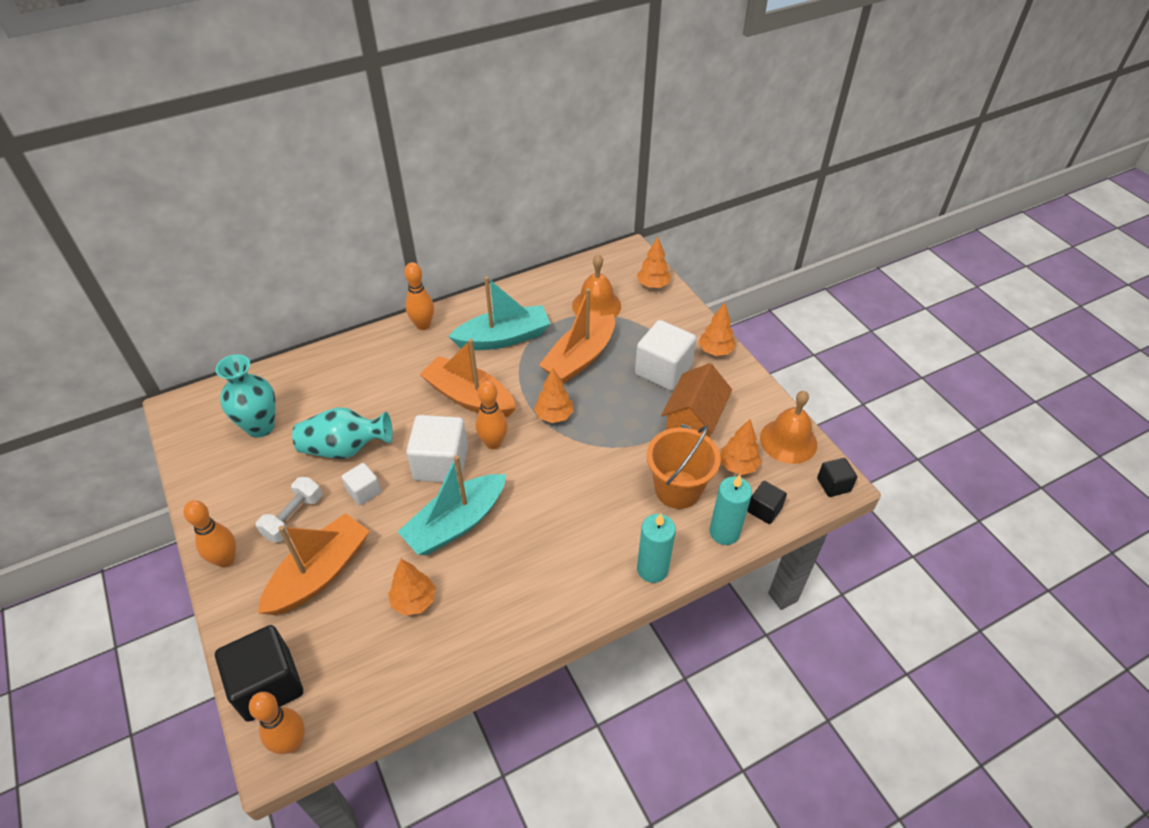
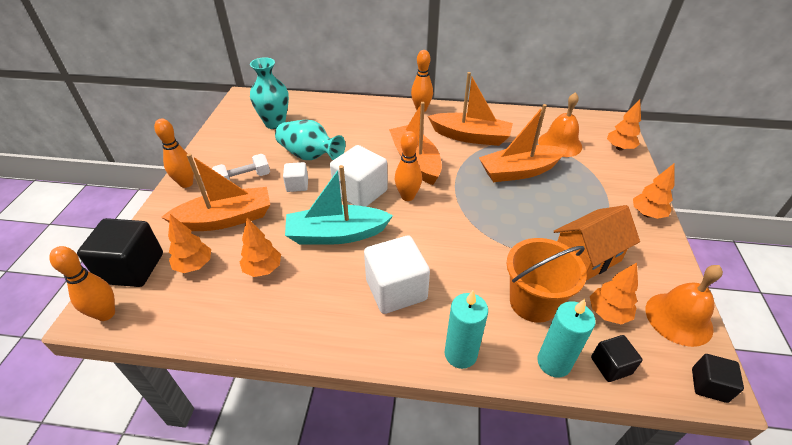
camera: 35 degrees right, 5 degrees down
turquoise boat [448,276,551,350] -> orange boat [428,72,513,146]
orange tree [534,368,574,423] -> orange tree moved to [168,214,211,273]
white cube [635,320,696,390] -> white cube moved to [364,235,430,314]

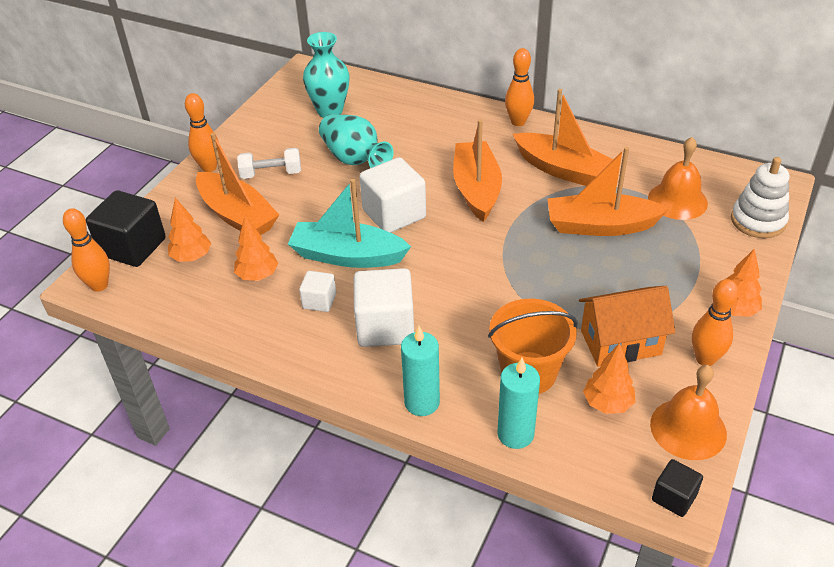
camera: 20 degrees right, 0 degrees up
orange boat [161,154,270,231] -> orange boat turned 45 degrees clockwise [196,133,279,235]
white cube [283,162,308,192] -> white cube moved to [299,271,336,312]
orange bowling pin [395,131,422,201] -> orange bowling pin moved to [692,279,738,366]
black cube [591,335,643,382] -> none
orange tree [607,100,641,151] -> white stacking toy [731,157,789,238]

